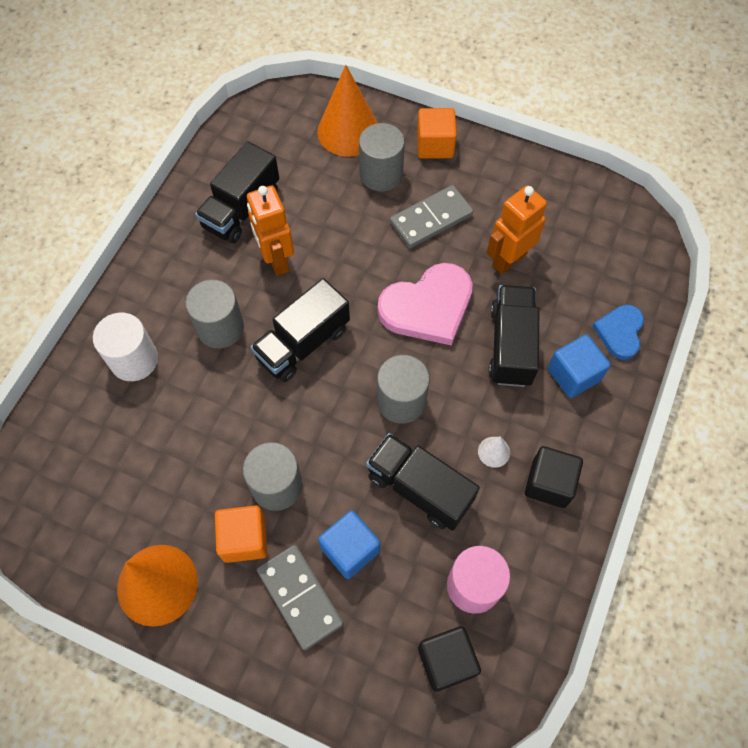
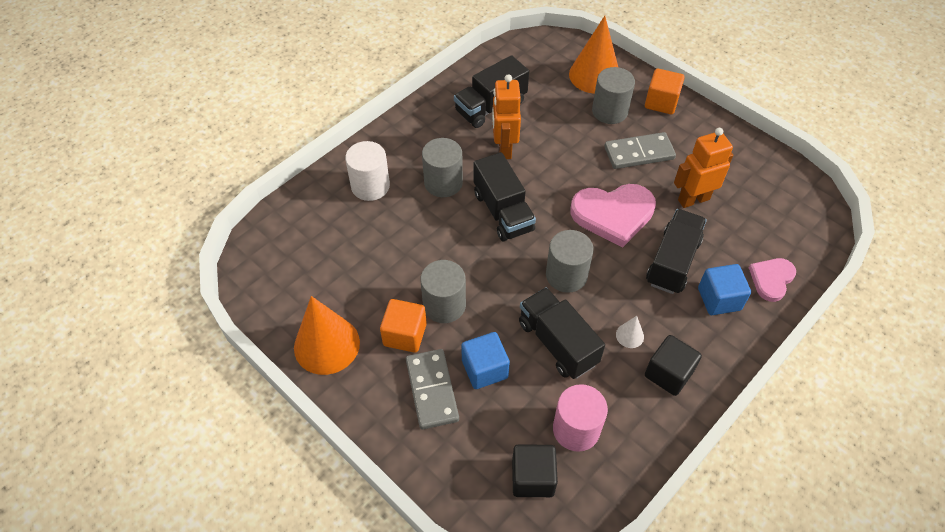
camera: 20 degrees right, 10 degrees down
black truck [251,278,350,382] -> black truck turned 90 degrees counterclockwise [474,152,536,241]
blue heart [592,305,644,360] -> pink heart [749,258,796,302]

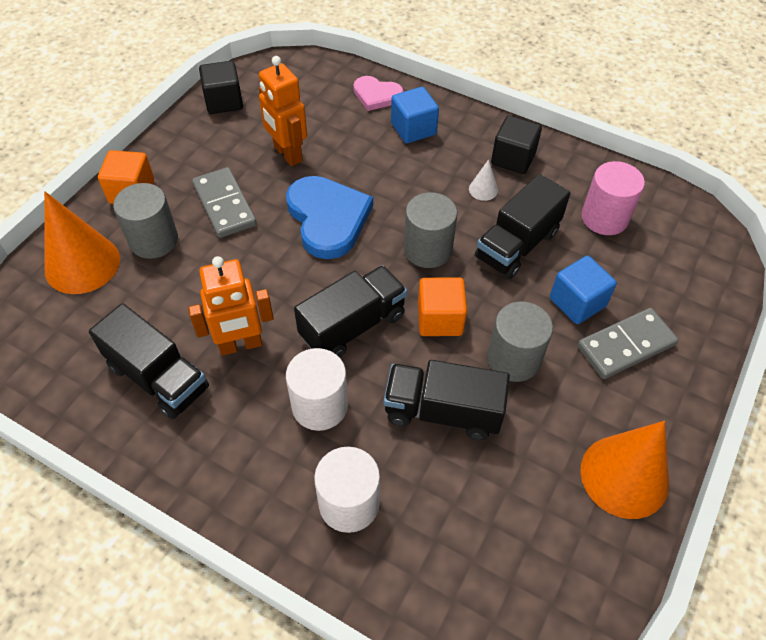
camera: 105 degrees left, 0 degrees up
orange cube [380,299,427,353] -> orange cube moved to [418,277,467,336]
grey cylinder [422,138,463,197] -> white cylinder [286,348,348,431]
black cube [512,444,558,497] -> black cube moved to [199,61,243,114]
pink heart [571,184,656,248] -> blue heart [286,176,373,259]
black truck [646,209,707,294] -> black truck moved to [384,360,510,440]

